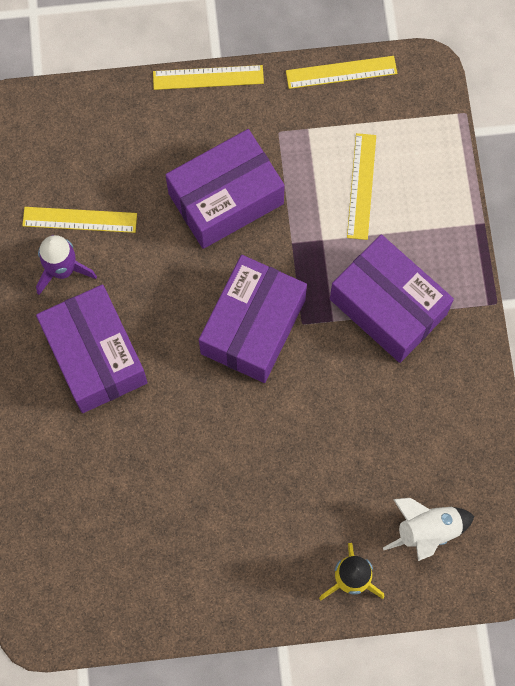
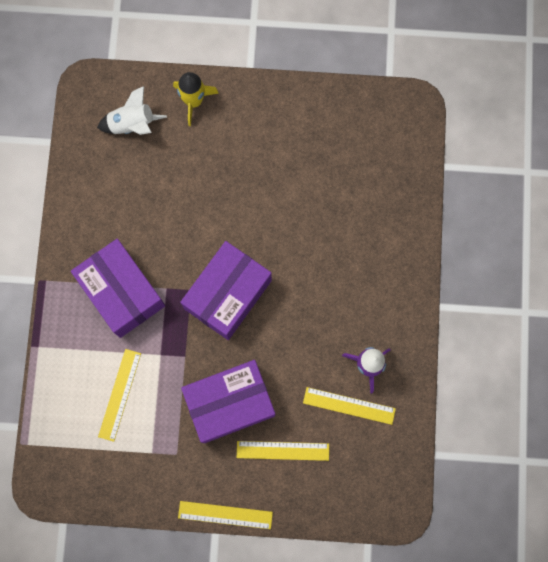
camera: 170 degrees left, 5 degrees up
purple box [36,284,147,413] -> none
yellow ruler [286,56,397,89] -> yellow ruler moved to [237,441,329,461]

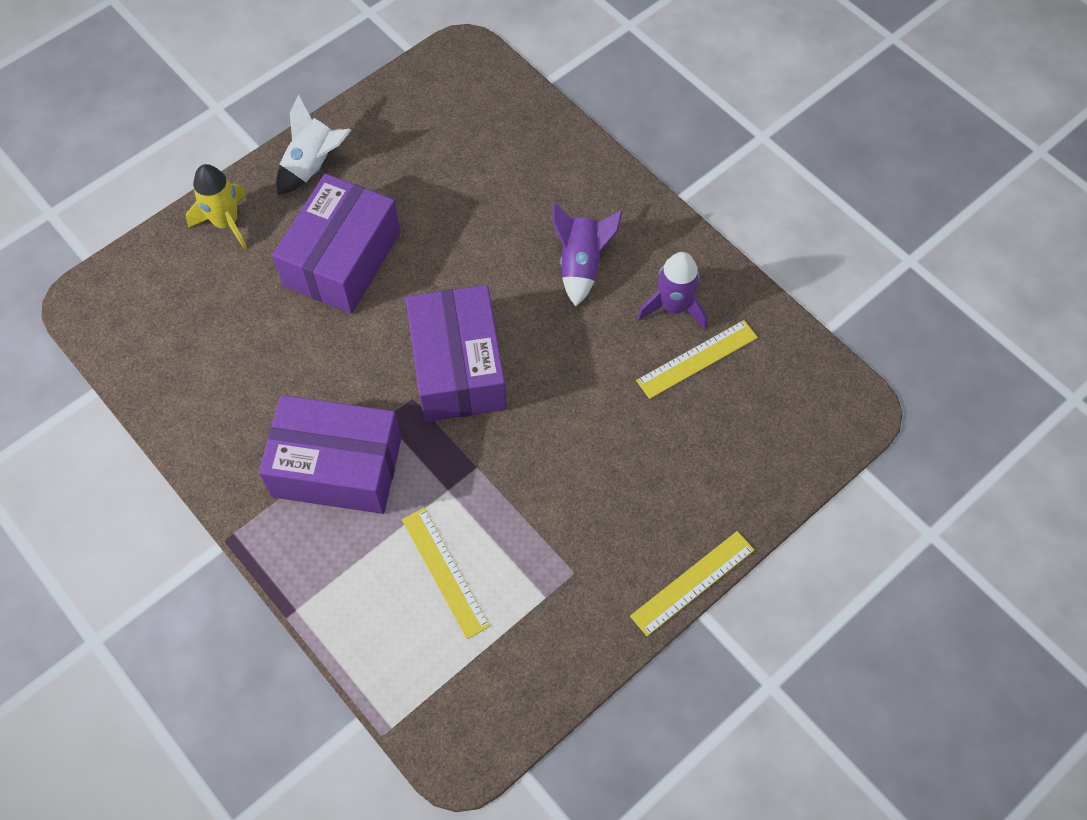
camera: 45 degrees left, 15 degrees down
white rocket [97,86,167,135] -> white rocket moved to [276,95,351,195]
purple box [181,360,275,443] -> purple box moved to [272,173,401,314]
yellow ruler [237,441,329,461] -> none
none -> purple rocket [553,202,622,307]

